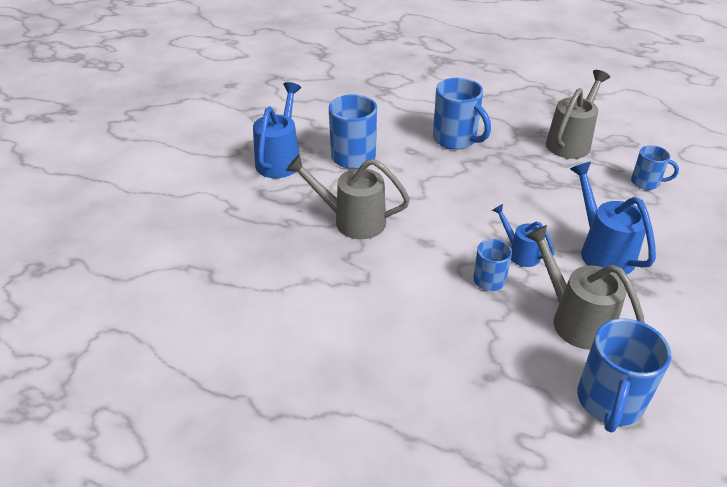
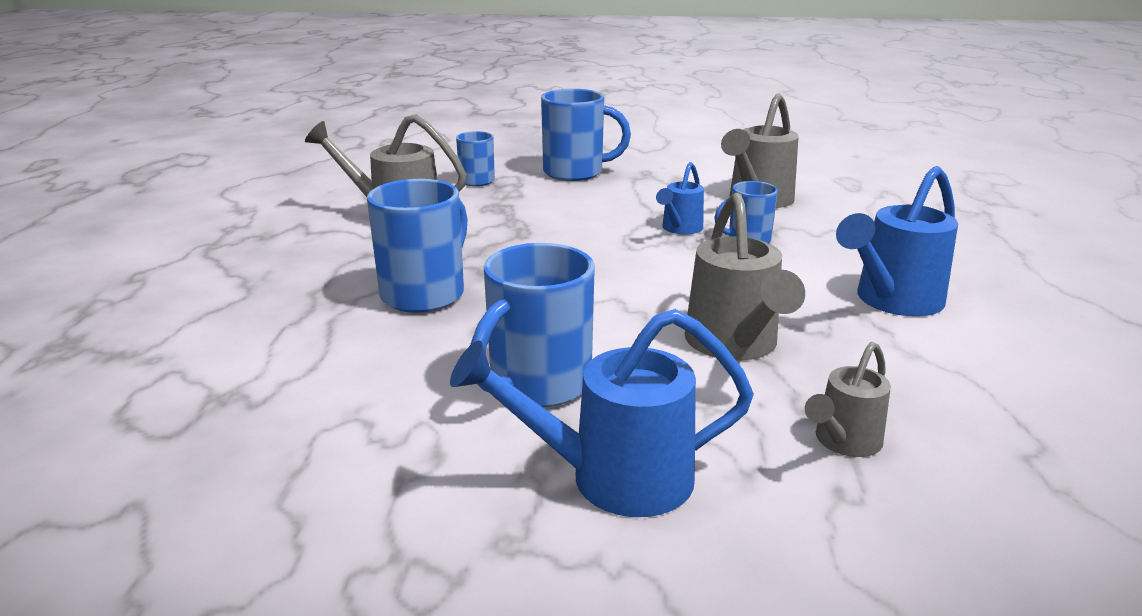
camera: 110 degrees left, 15 degrees down
blue watering can [570,162,656,275] -> blue watering can moved to [836,166,958,317]
blue mug [577,318,672,432] -> blue mug moved to [541,89,631,181]
none -> grey watering can [805,342,891,457]

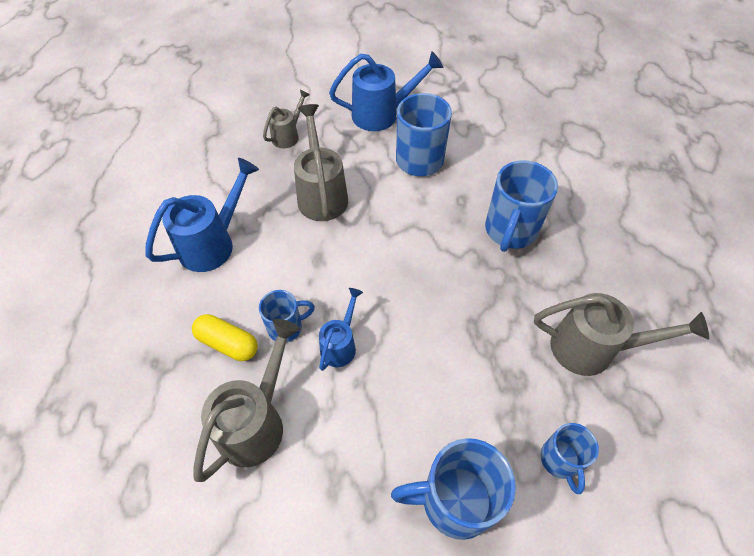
camera: 175 degrees right, 30 degrees up
none -> yellow capsule [192,314,258,361]

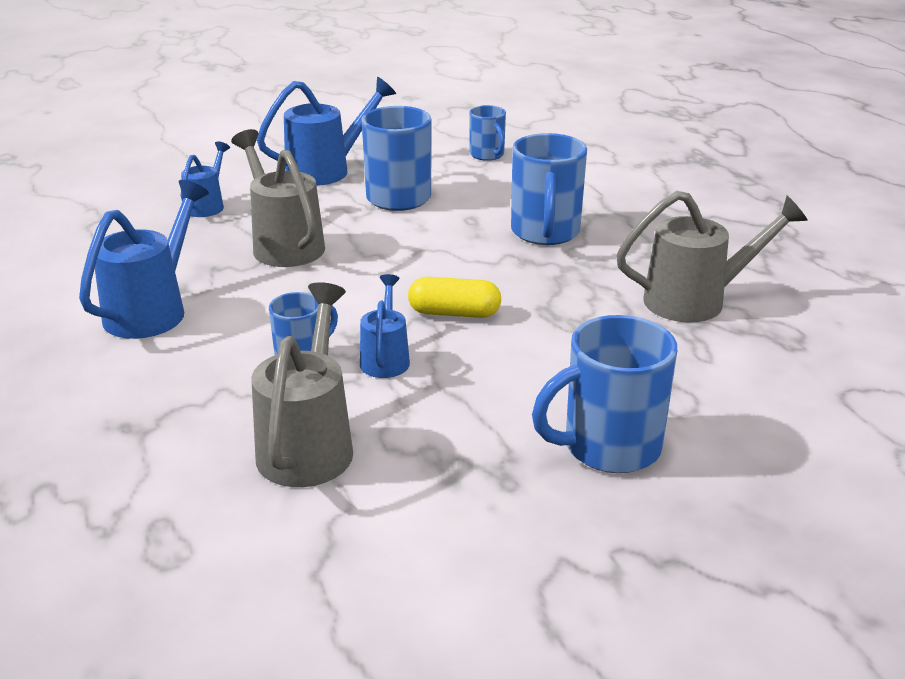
camera: 20 degrees left, 25 degrees down
yellow capsule [192,314,258,361] -> yellow capsule moved to [408,277,501,318]
grey watering can [263,89,310,148] -> blue watering can [181,141,230,217]
blue mug [540,423,599,494] -> blue mug moved to [469,105,506,161]

